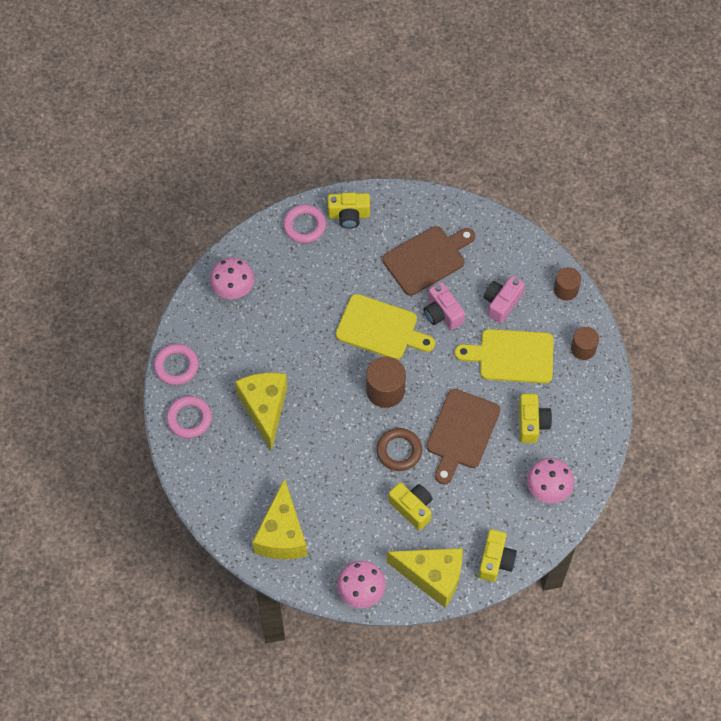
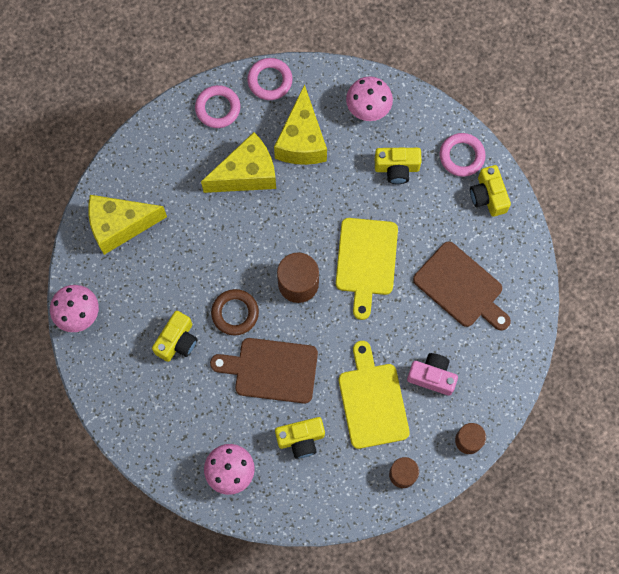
camera: 75 degrees right, 10 degrees up
yellow cheese [387,548,463,608] -> yellow cheese moved to [274,84,327,165]
pink camera [424,282,465,330] -> none
yellow camera [479,529,517,582] -> yellow camera moved to [375,148,421,184]

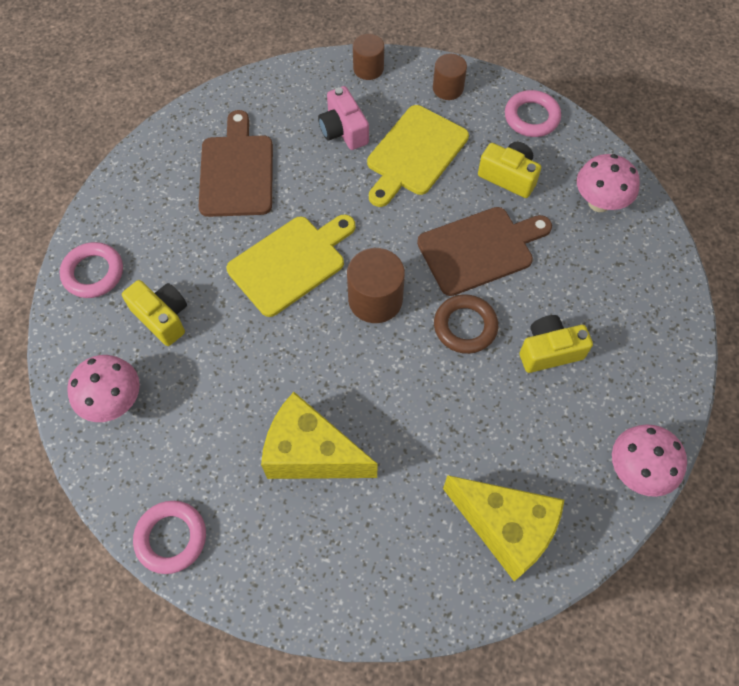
camera: 135 degrees left, 10 degrees down
pink ring [195,85,240,128] -> pink ring moved to [505,90,561,137]
brown cutting board [210,338,318,403] -> brown cutting board turned 75 degrees counterclockwise [417,207,552,296]
yellow cheese [274,84,327,165] -> none
yellow camera [470,165,511,217] -> none

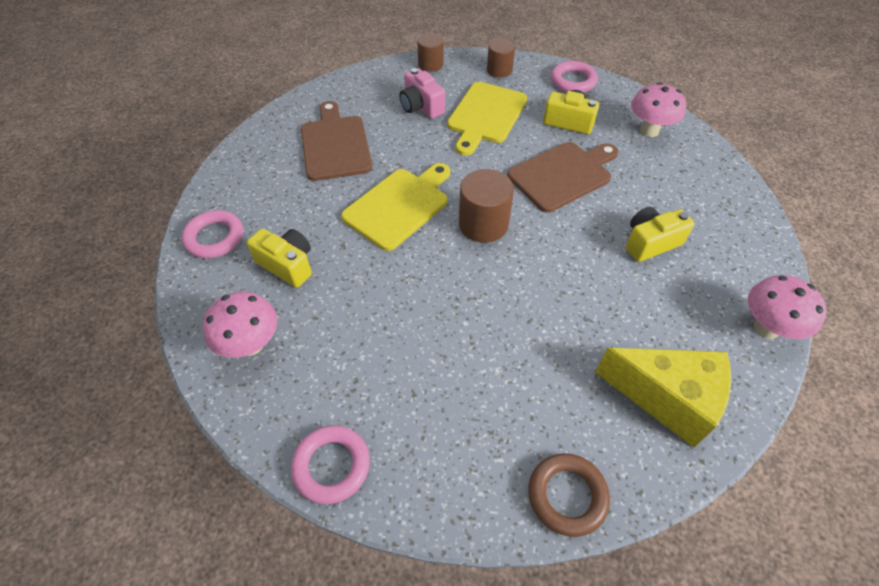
camera: 10 degrees left, 10 degrees down
yellow cheese [261,392,378,479] -> none
brown ring [434,294,498,354] -> brown ring moved to [528,453,610,537]

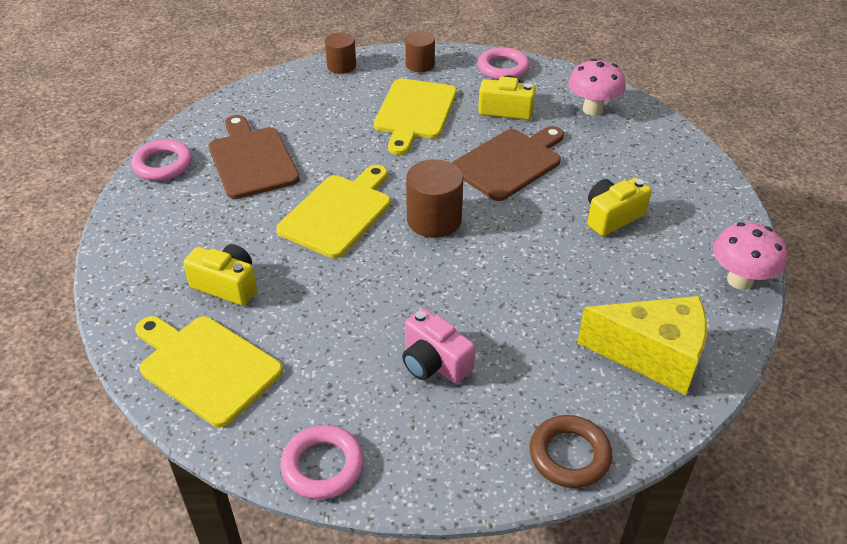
camera: 10 degrees left, 10 degrees down
pink ring [182,210,243,258] -> pink ring moved to [131,139,192,181]
pink mushroom [203,292,277,358] -> yellow cutting board [135,316,283,427]
pink camera [399,68,445,119] -> pink camera moved to [402,308,475,384]

